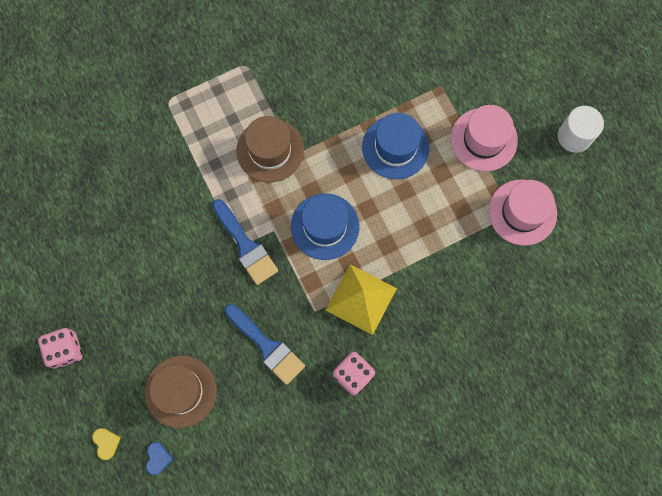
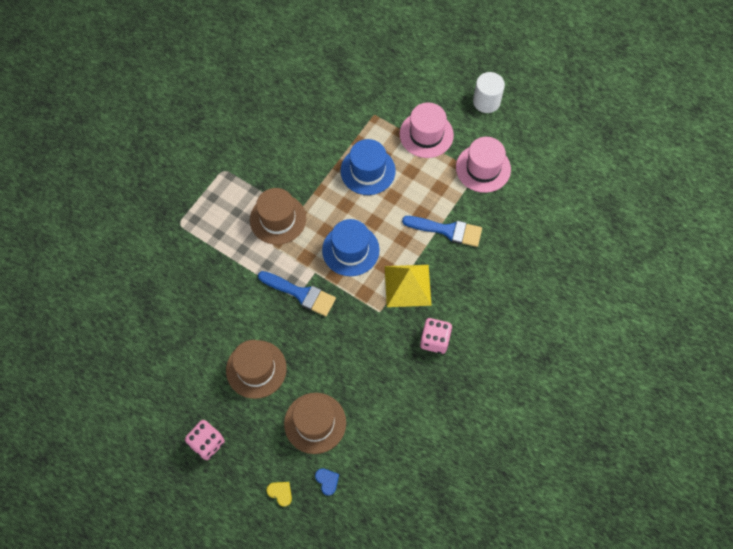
camera: 30 degrees left, 10 degrees down
blue brush [225,304,305,385] -> blue brush moved to [402,216,482,247]
none -> brown hat [226,340,287,399]

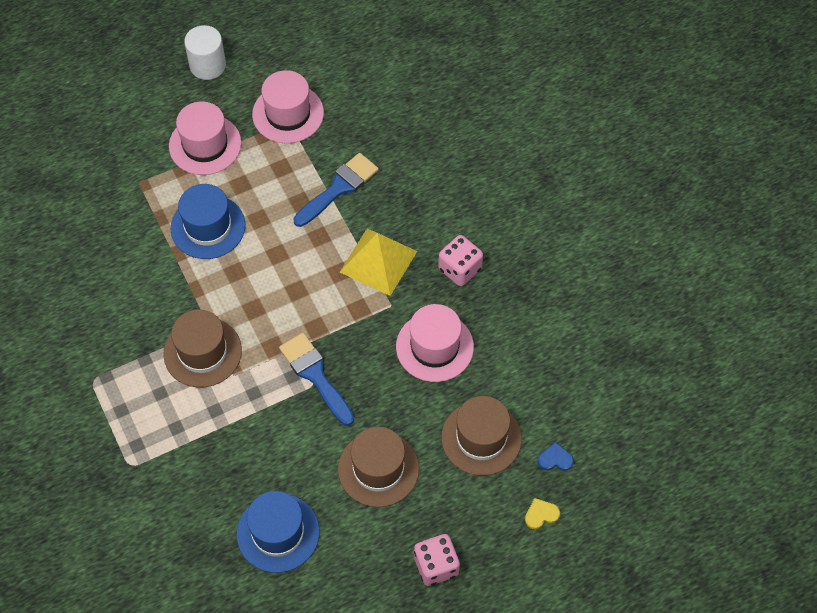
camera: 60 degrees left, 5 degrees down
blue brush [258,271,336,316] -> blue brush turned 90 degrees counterclockwise [279,333,354,426]
blue hat [322,219,380,276] -> blue hat moved to [236,491,320,573]
none -> pink hat [396,304,474,382]

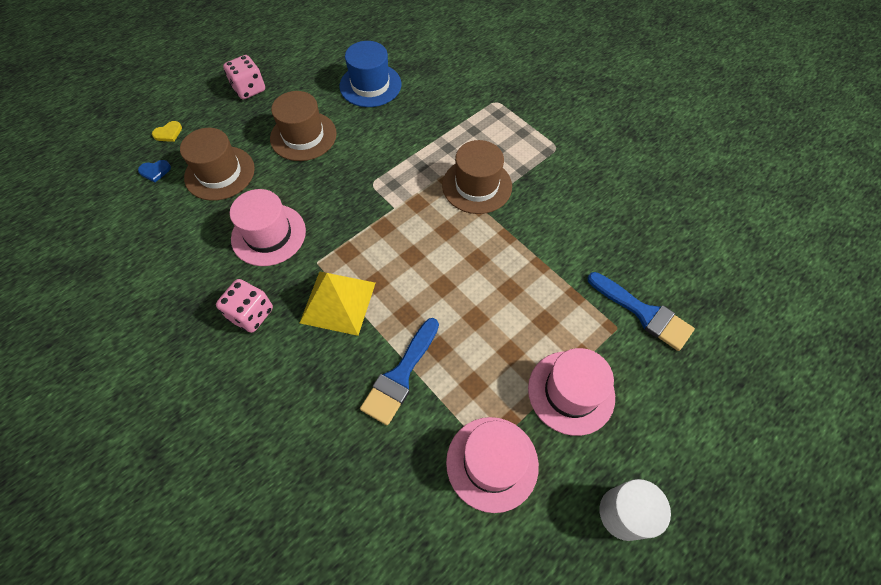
camera: 165 degrees right, 0 degrees up
blue hat [170,184,245,259] -> none
blue brush [279,333,354,426] -> blue brush moved to [587,272,695,351]

